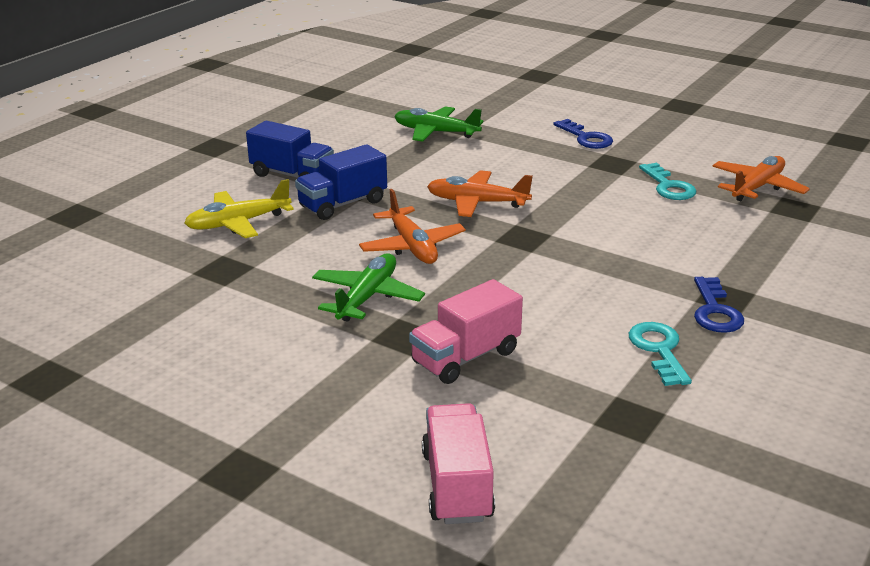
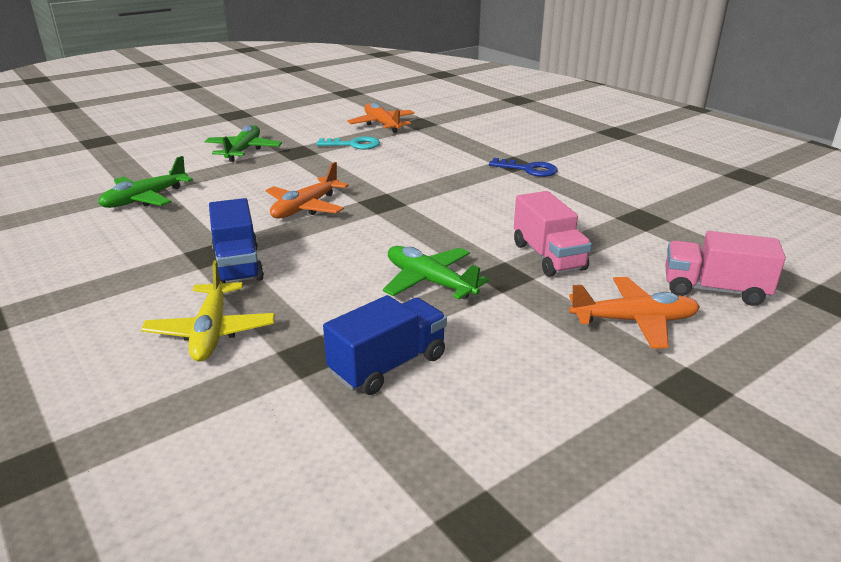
camera: 70 degrees left, 0 degrees up
blue truck [246,121,334,178] -> blue truck moved to [323,295,447,395]
orange plane [359,189,466,264] -> orange plane moved to [569,277,700,349]
blue key [554,119,613,149] -> green plane [205,125,282,162]
turquoise key [629,322,692,386] -> none

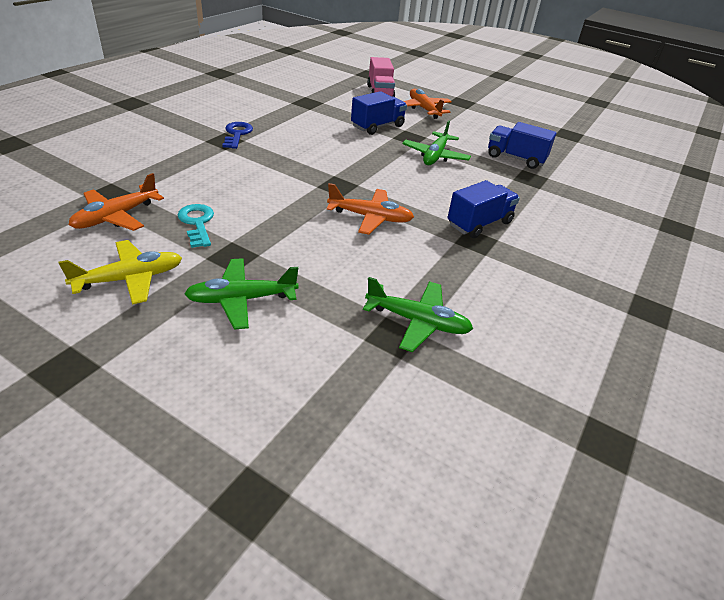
camera: 115 degrees left, 10 degrees up
yellow plane [141,260,275,362] -> yellow plane moved to [59,240,182,305]
pink truck [514,191,592,277] -> blue truck [351,91,407,135]

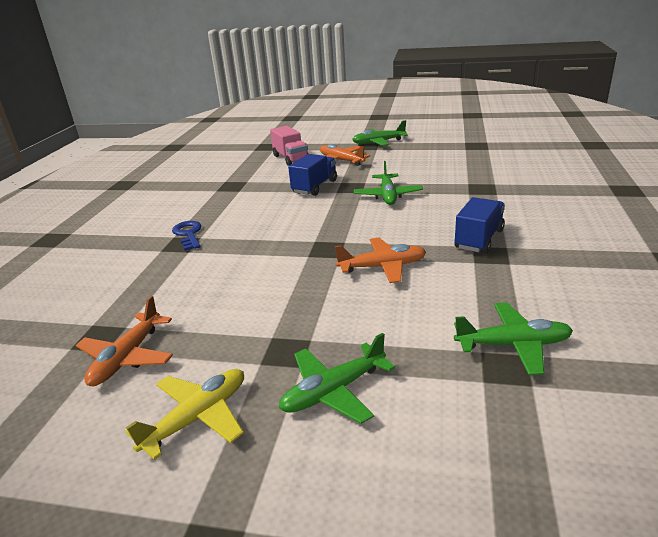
camera: 15 degrees left, 10 degrees down
turquoise key [178,204,214,248] -> none
blue truck [488,122,556,169] -> none
none -> green plane [352,120,408,146]

